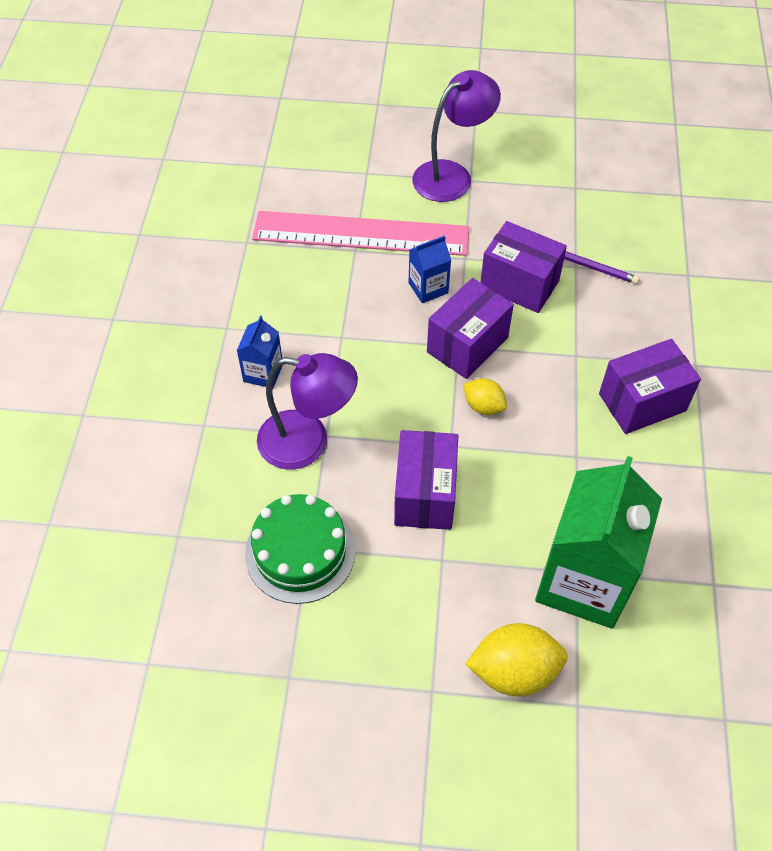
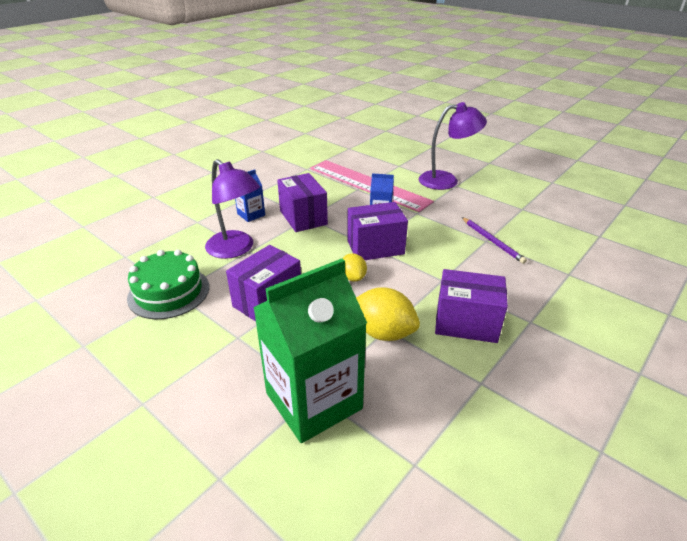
camera: 35 degrees right, 20 degrees down
yellow lemon [465,623,568,696] -> yellow lemon moved to [356,287,420,341]
purple box [480,221,567,313] -> purple box moved to [277,173,328,232]

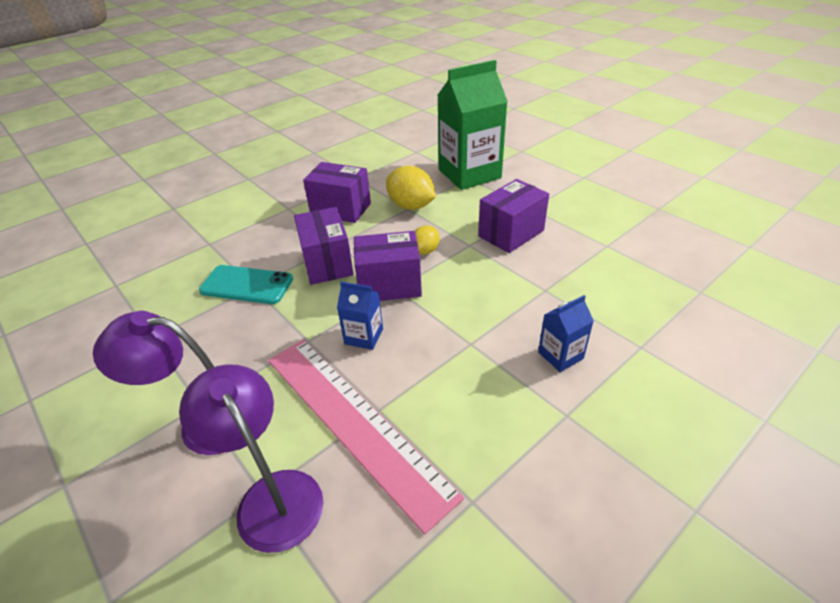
camera: 170 degrees left, 5 degrees up
green cake [127,250,209,319] -> none
purple lamp [205,159,260,259] -> purple lamp moved to [179,365,323,553]
purple box [277,173,328,232] -> purple box moved to [294,207,354,285]
yellow lemon [343,253,367,282] -> yellow lemon turned 45 degrees clockwise [415,225,440,255]
purple pencil [462,217,527,264] -> turquoise phone [199,265,293,304]

